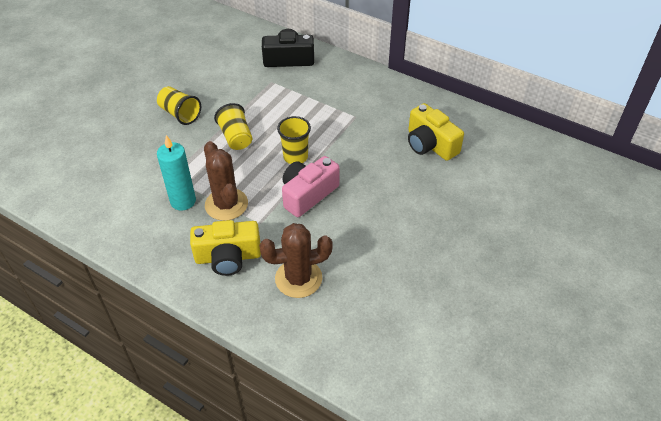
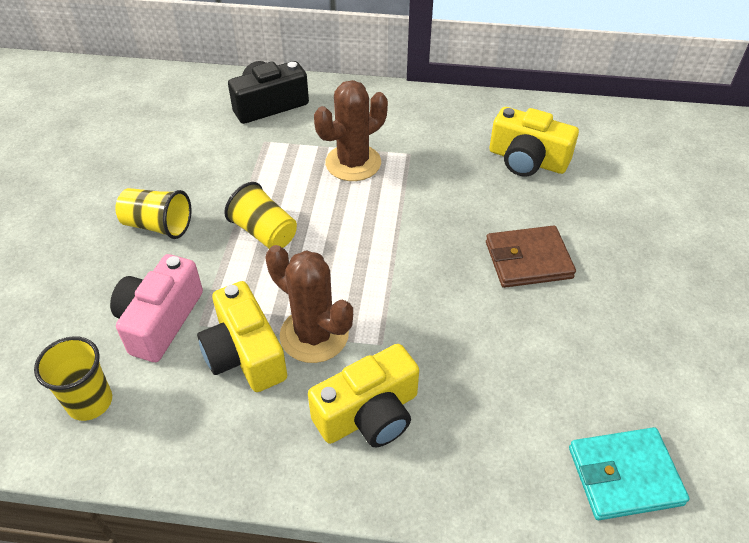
camera: 25 degrees left, 0 degrees up
turquoise candle [157,135,196,211] -> yellow camera [197,281,287,392]
brown cactus [259,223,333,298] -> brown cactus moved to [314,80,388,181]
yellow cup [277,116,311,164] -> yellow cup moved to [34,336,112,421]
pink camera [282,156,340,217] -> pink camera moved to [110,254,203,362]
none -> brown wallet [486,225,576,288]
none -> turquoise wallet [569,427,689,520]

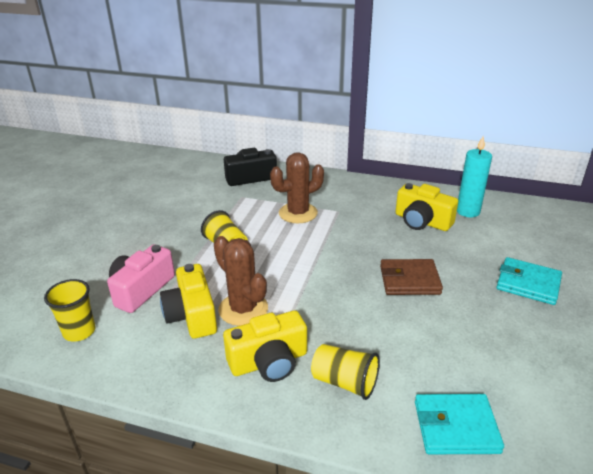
camera: 10 degrees right, 15 degrees down
yellow cup [115,188,192,239] -> yellow cup moved to [311,344,380,400]
none -> turquoise candle [457,136,492,217]
none -> turquoise wallet [497,257,562,305]

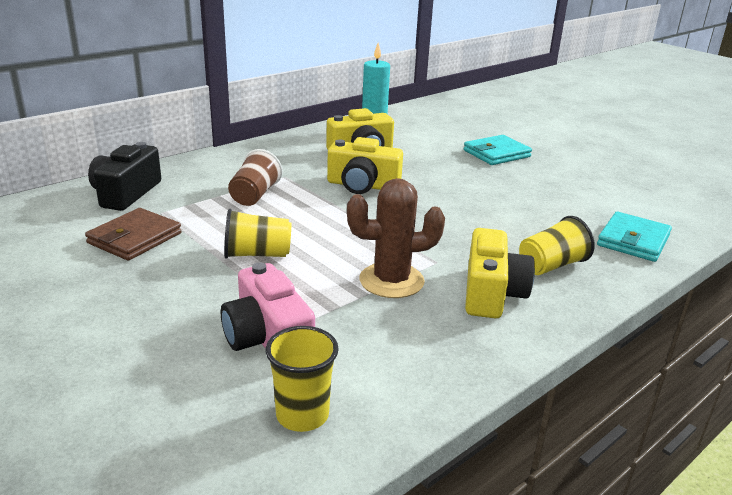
camera: 60 degrees left, 5 degrees down
yellow camera [160,264,217,339] -> yellow camera moved to [327,137,403,194]
brown cactus [270,152,324,223] -> brown cup [228,149,283,206]
brown wallet [380,259,443,295] -> brown wallet moved to [85,208,182,261]

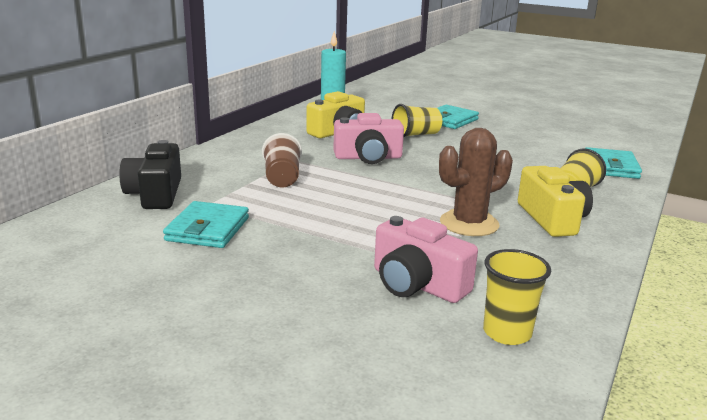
camera: 20 degrees left, 5 degrees down
brown wallet [85,208,182,261] -> turquoise wallet [163,201,249,248]
yellow cup [224,209,291,259] -> yellow cup moved to [391,104,442,138]
yellow camera [327,137,403,194] -> pink camera [333,113,404,164]

